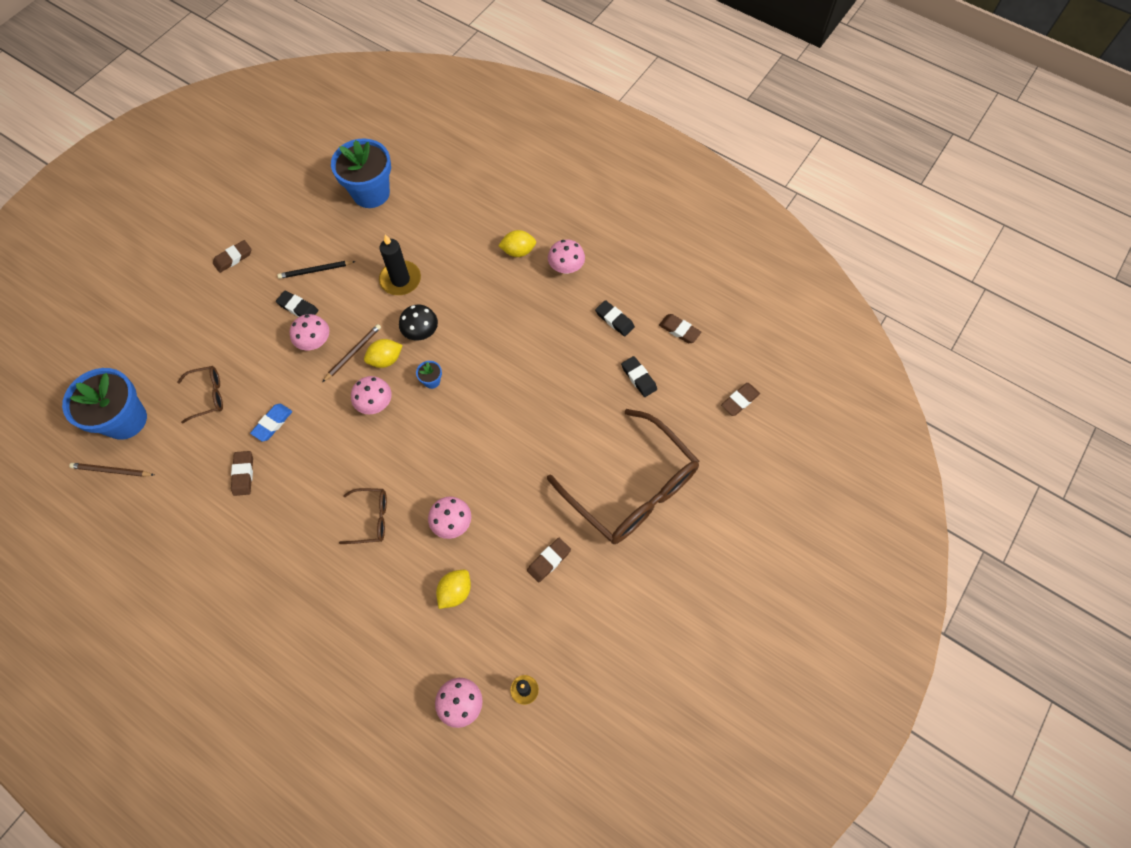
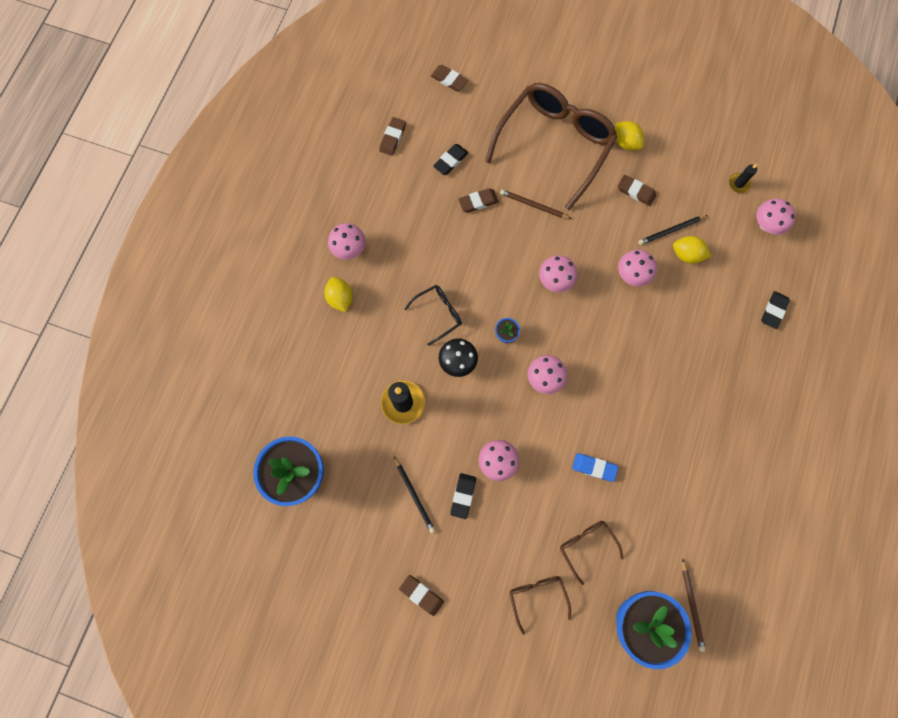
camera: 105 degrees left, 10 degrees up
brown eraser [231,451,253,496] -> brown eraser moved to [458,188,499,213]
brown pencil [323,324,381,382] -> brown pencil moved to [500,189,572,219]
brown glasses [339,488,387,544] -> brown glasses moved to [509,576,571,635]
yellow lemon [364,339,403,368] -> yellow lemon moved to [615,121,644,150]
black eraser [595,300,635,336] -> black eraser moved to [761,291,790,329]
none -> black glasses [405,285,462,346]
none -> pink mushroom [539,255,578,292]
none -> black pencil [638,215,708,245]

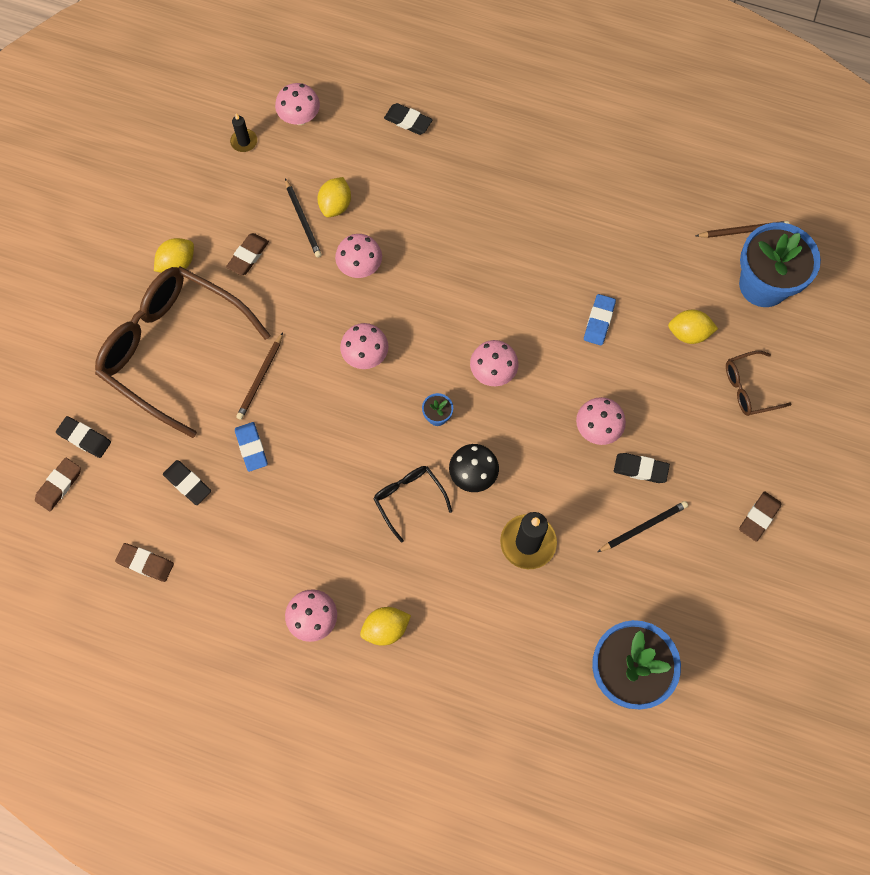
camera: 90 degrees left, 5 degrees down
brown eraser [458,188,499,213] -> blue eraser [235,422,268,472]
brown glasses [560,521,623,585] -> yellow lemon [668,310,718,344]
none -> black eraser [56,416,111,458]

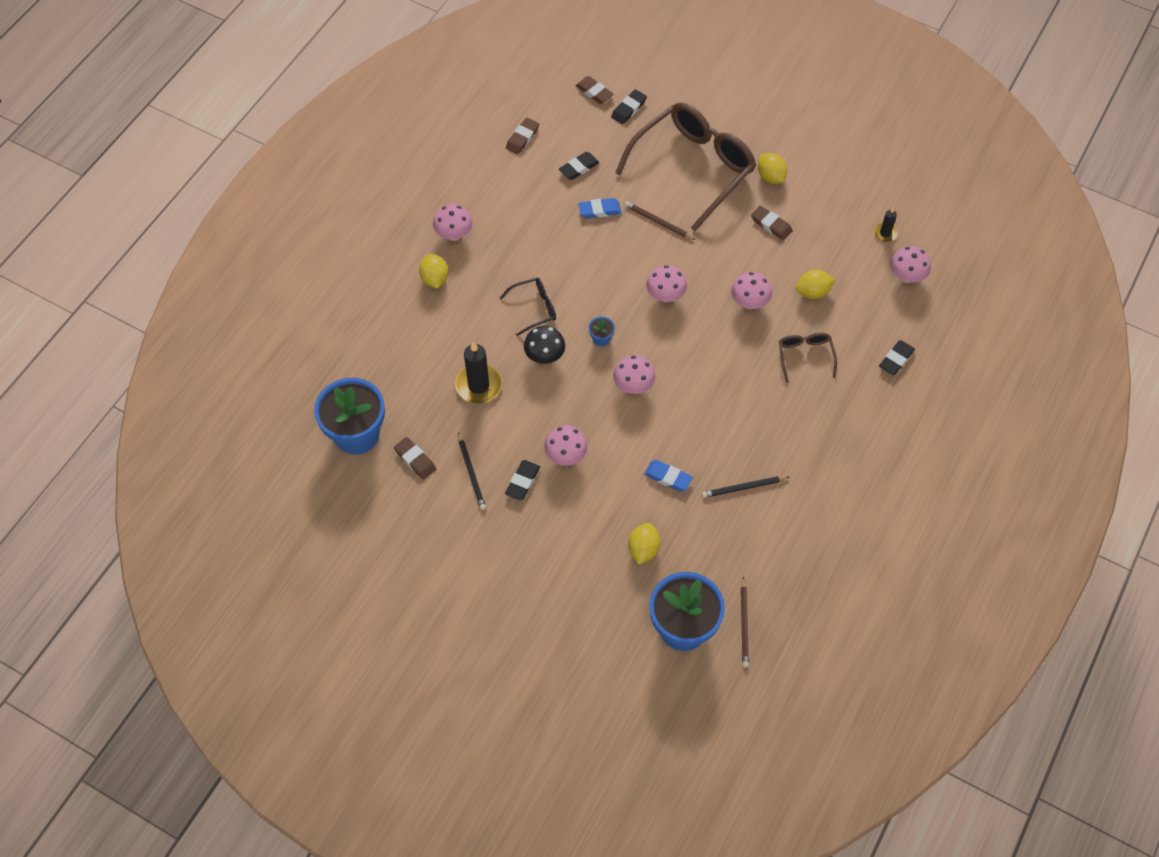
camera: 100 degrees right, 10 degrees down
black pencil [285,178,322,258] -> black pencil moved to [702,476,789,498]
yellow lemon [318,177,351,217] -> yellow lemon turned 45 degrees counterclockwise [796,270,836,299]
brown glasses [726,351,791,416] -> brown glasses moved to [779,332,837,383]
brown eraser [739,491,782,542] -> brown eraser moved to [394,437,436,480]

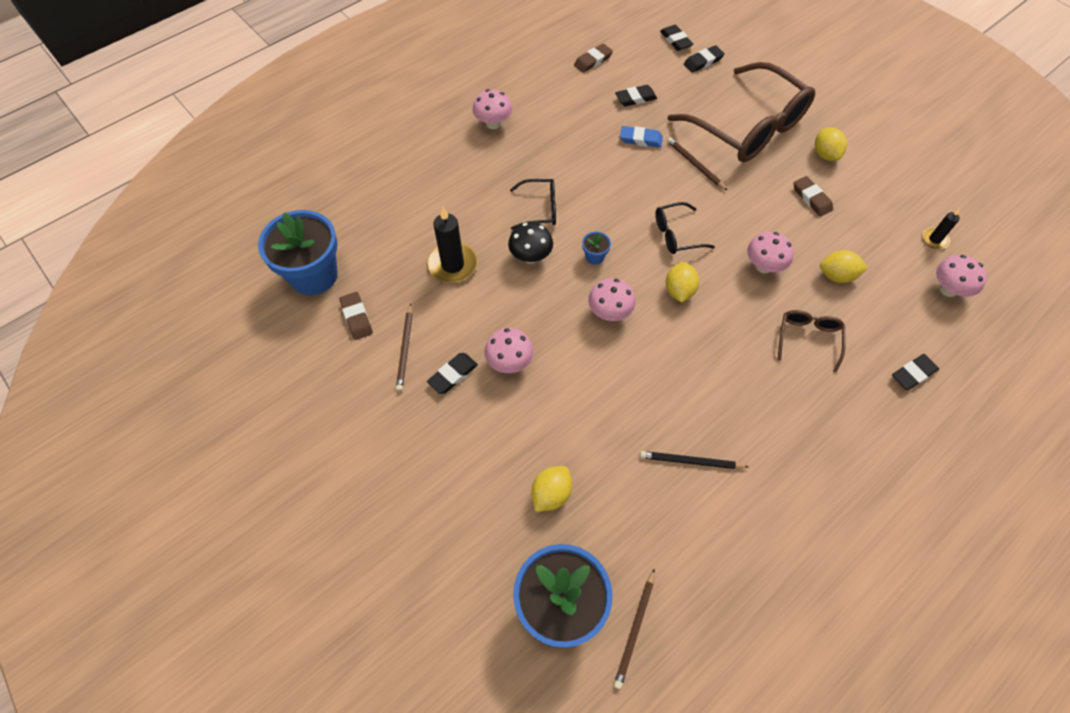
camera: 20 degrees right, 0 degrees up
yellow lemon [419,254,448,289] -> yellow lemon moved to [666,262,699,303]
black pencil [458,432,486,510] -> brown pencil [396,304,412,391]
brown eraser [575,76,614,104] -> black eraser [660,25,693,51]
brown glasses [615,103,756,231] -> brown glasses turned 75 degrees clockwise [668,62,815,162]
blue eraser [644,460,693,491] -> none
pink mushroom [646,265,687,302] -> black glasses [655,202,715,254]

